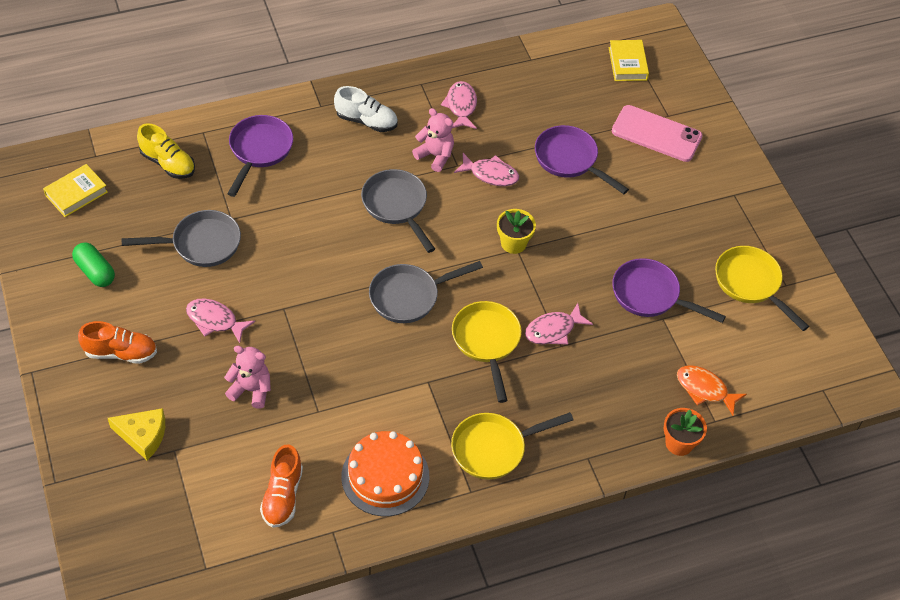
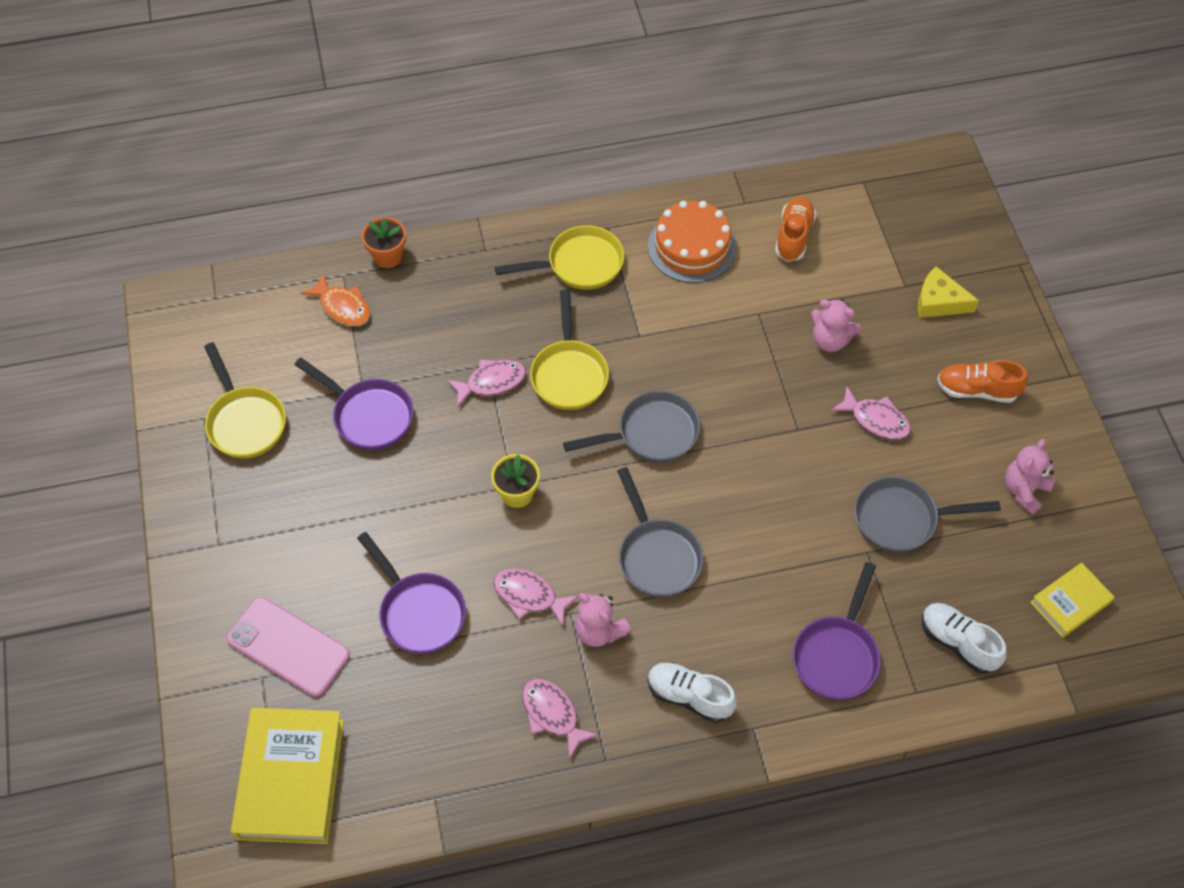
camera: 170 degrees left, 5 degrees up
green capsule [72,242,115,287] -> pink teddy bear [1005,439,1055,515]
yellow shoe [137,123,195,179] -> white shoe [922,603,1007,673]
pink fish [441,81,477,129] -> pink fish turned 135 degrees clockwise [522,679,599,759]
yellow book [609,40,649,81] -> yellow book [231,708,344,844], size x1.81

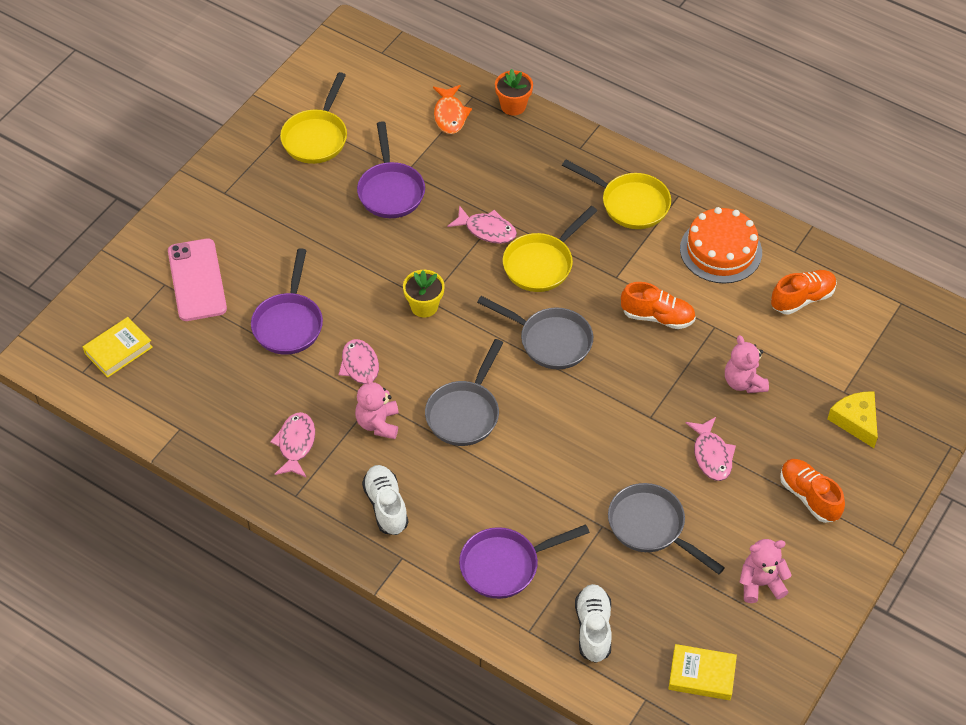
camera: 45 degrees right, 5 degrees down
yellow book [231,708,344,844] -> yellow book [83,317,153,378], size x0.55
none -> orange shoe [621,282,696,329]

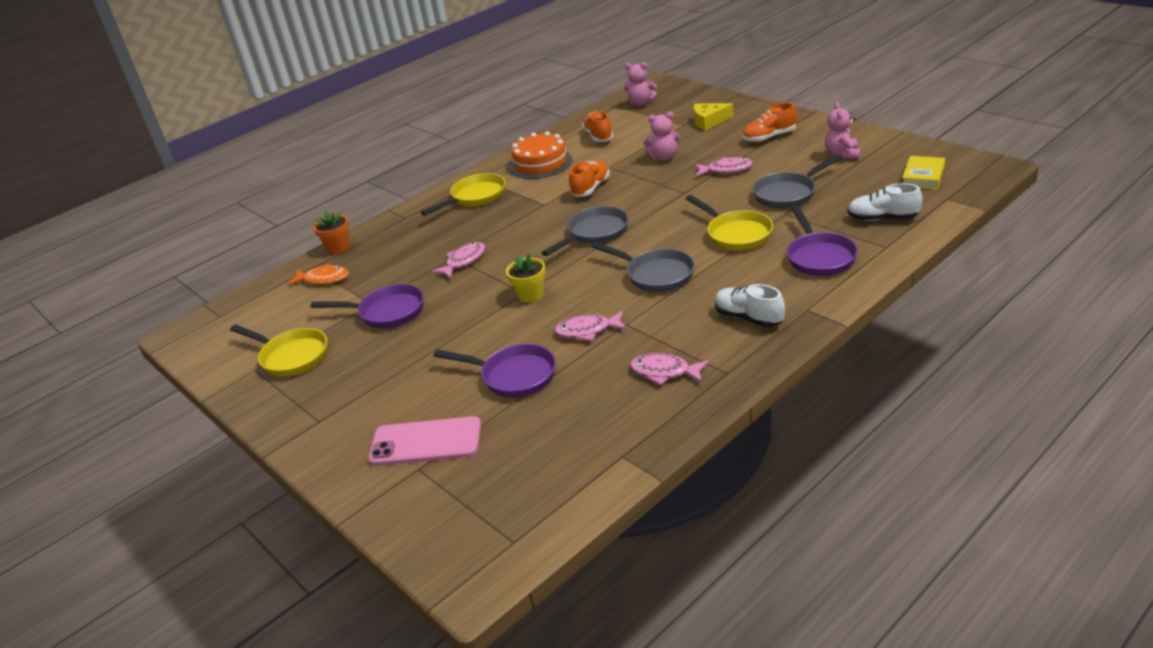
camera: 70 degrees left, 20 degrees down
yellow book [83,317,153,378] -> none
pink teddy bear [355,374,399,439] -> pink teddy bear moved to [624,62,657,106]
white shoe [362,465,408,535] -> white shoe turned 45 degrees clockwise [715,284,785,327]
yellow pan [503,206,597,292] -> yellow pan moved to [686,195,773,251]

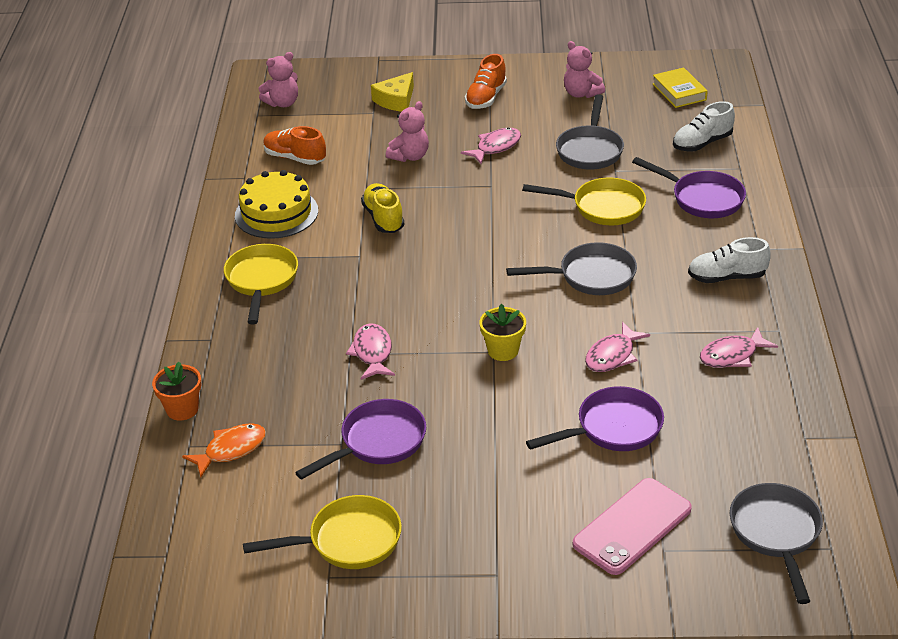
camera: 50 degrees left, 5 degrees up
orange cake [509,131,572,179] -> yellow cake [235,170,318,239]
grey pan [542,206,629,256] -> grey pan moved to [730,483,823,604]
orange shoe [569,161,610,197] -> yellow shoe [361,183,404,233]

